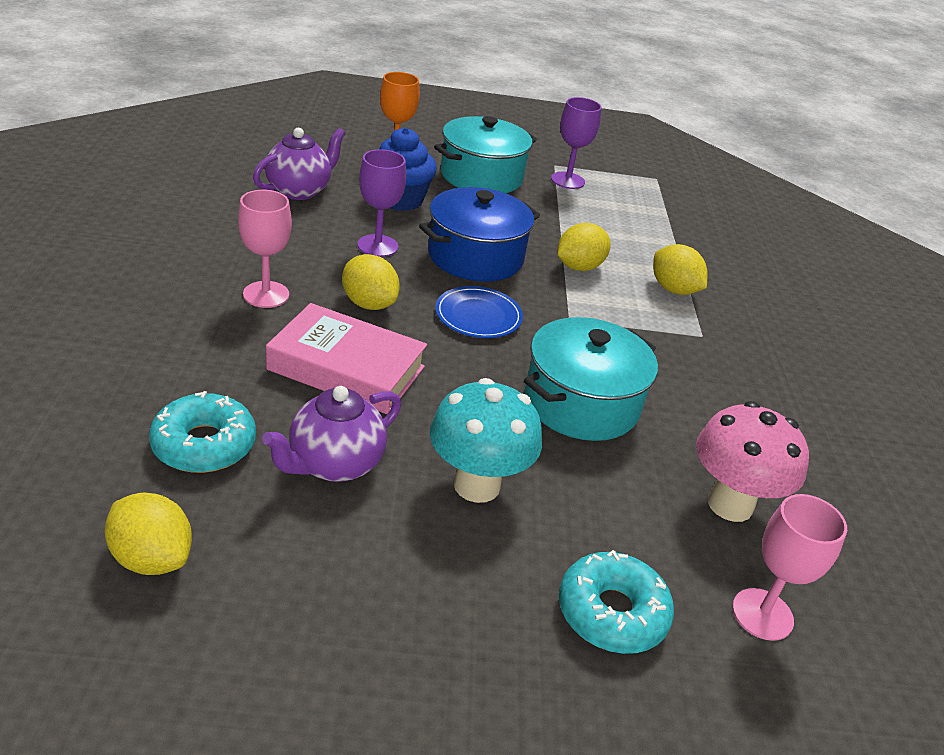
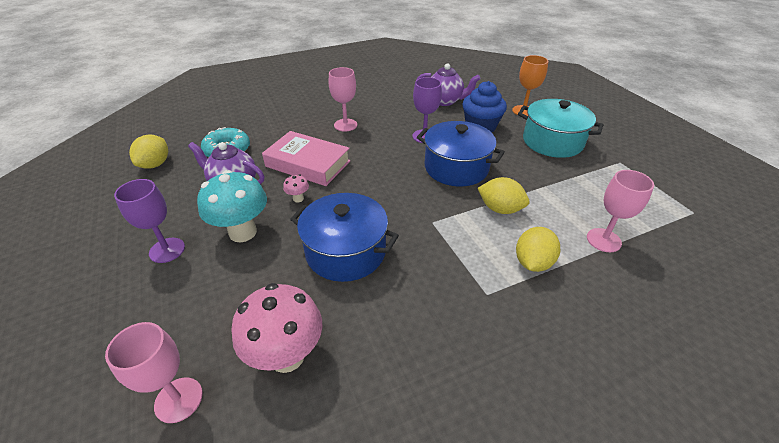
camera: 70 degrees right, 5 degrees up
pink book [266,303,427,414] -> pink book turned 60 degrees counterclockwise [262,131,351,186]
yellow lemon [342,254,400,310] -> none
blue plate [435,286,523,338] -> none
turquoise pot [524,317,658,441] -> blue pot [290,193,399,282]
purple goblet [551,97,602,189] -> purple goblet moved to [114,179,185,263]
turquoise donut [559,550,674,654] -> none
none -> pink mushroom [283,174,309,203]
none -> pink goblet [587,170,654,252]

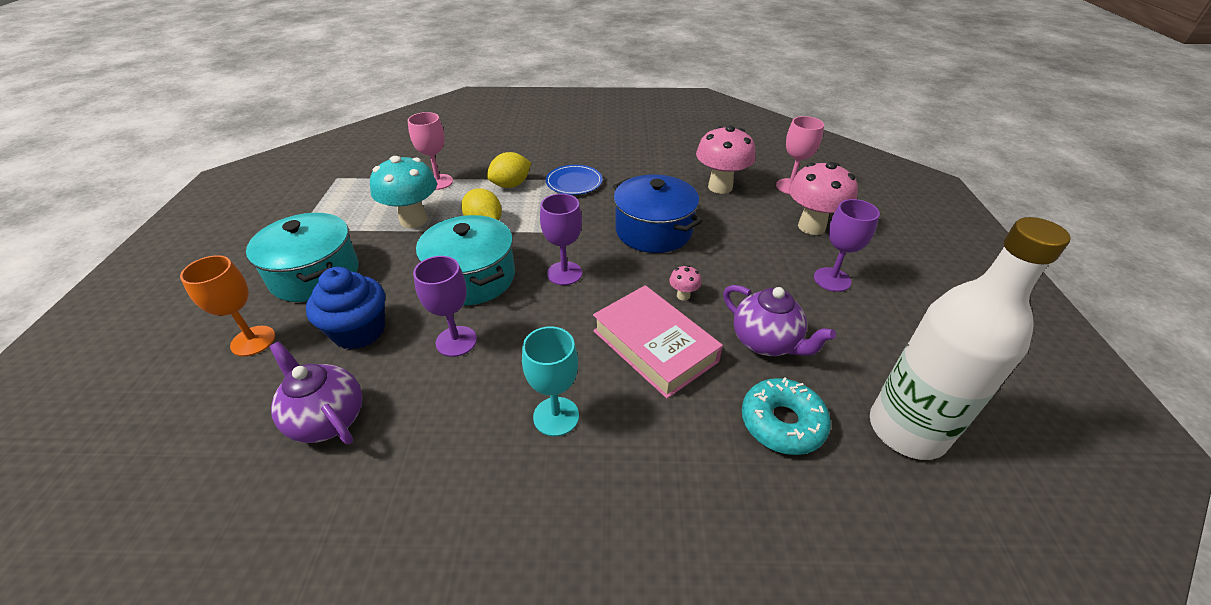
camera: 155 degrees left, 0 degrees up
yellow lemon [129,135,168,169] -> white bottle [870,217,1071,460]
turquoise mushroom [197,170,267,242] -> turquoise mushroom moved to [370,156,437,228]
pink goblet [329,67,357,131] -> turquoise goblet [522,326,579,436]
blue pot [417,121,505,187] -> turquoise pot [416,215,515,305]
none -> purple goblet [540,194,582,285]
none -> blue plate [546,165,603,195]
none -> pink mushroom [789,162,858,235]

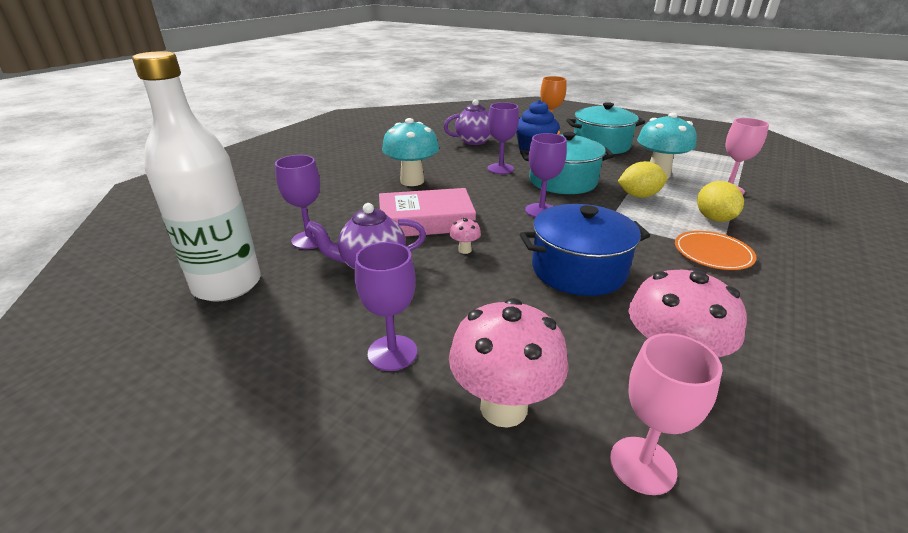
camera: 120 degrees right, 10 degrees down
turquoise goblet [522,326,579,436] -> turquoise mushroom [382,118,439,186]
blue plate [546,165,603,195] -> orange plate [675,231,757,270]
turquoise donut [742,377,831,455] -> purple goblet [275,155,320,249]

